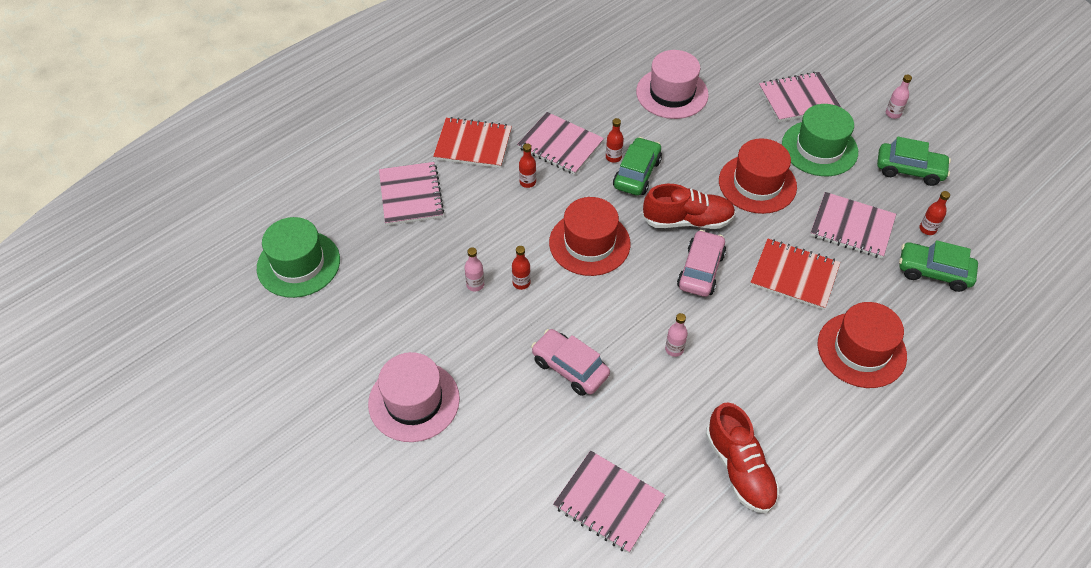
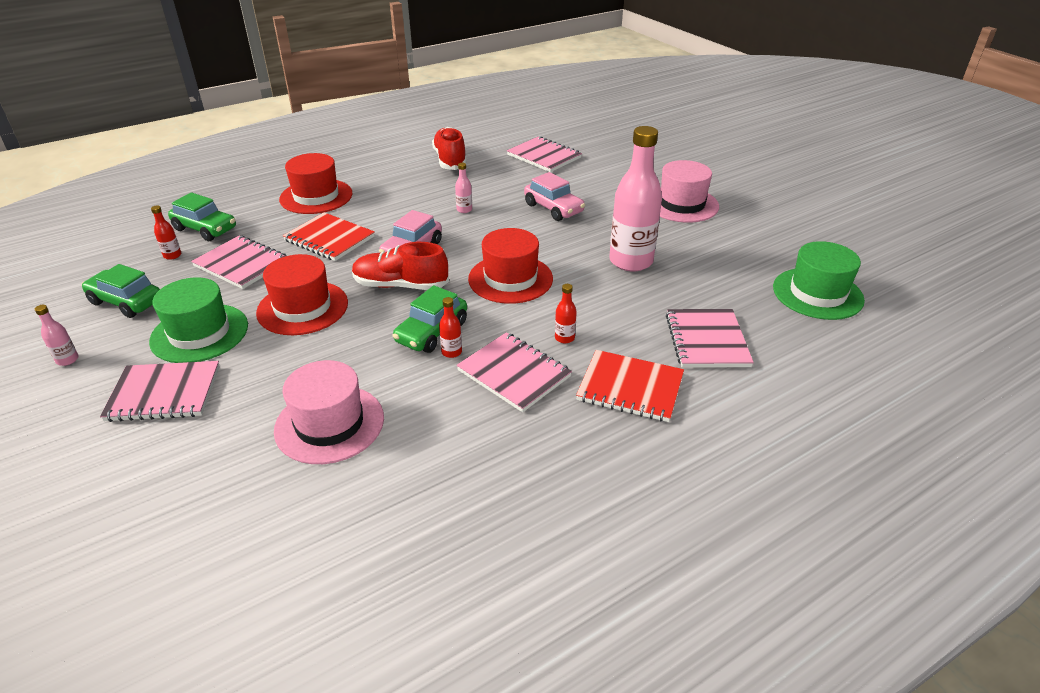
camera: 170 degrees left, 15 degrees down
pink bottle [464,247,484,291] -> pink bottle [609,126,662,272], size x2.49
red bottle [512,246,531,290] -> none

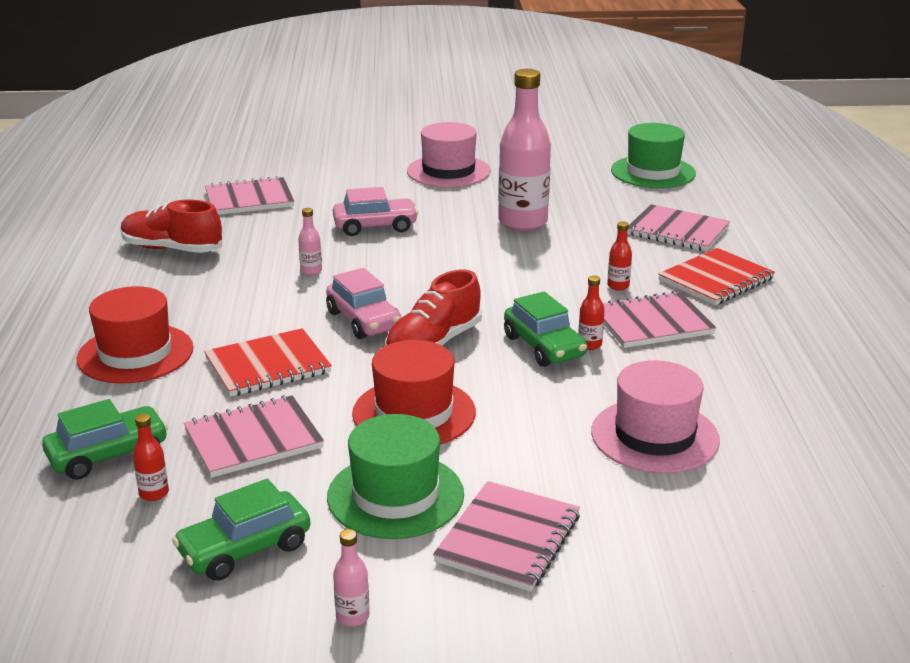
camera: 60 degrees left, 10 degrees down
red hat [468,228,553,304] -> none

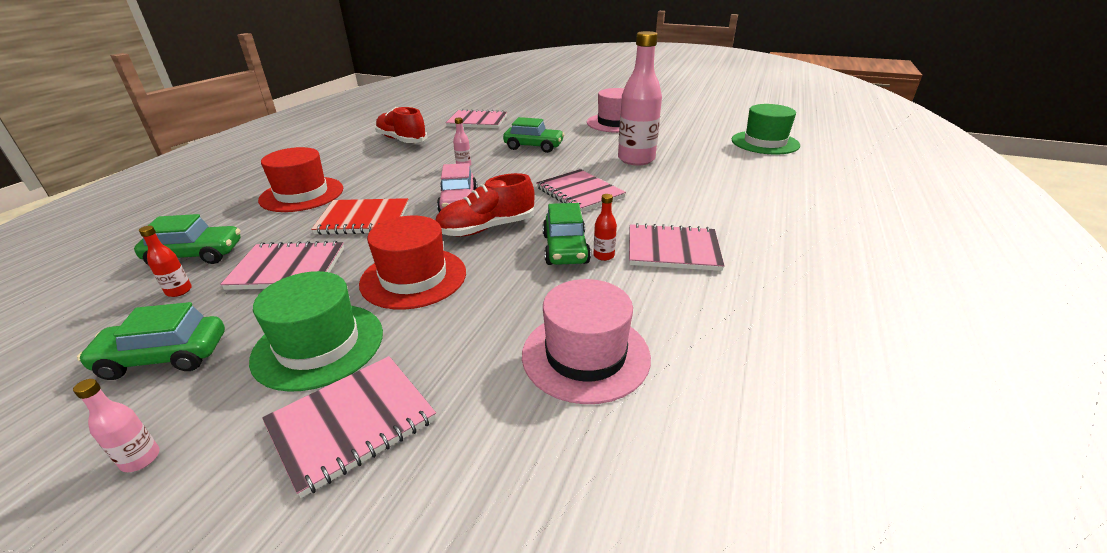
camera: 25 degrees right, 5 degrees up
pink car [333,187,418,236] -> green car [503,117,564,153]
red bottle [607,221,632,290] -> none
pink notebook [627,204,730,251] -> pink notebook moved to [536,169,626,212]
red notebook [658,248,775,305] -> none

